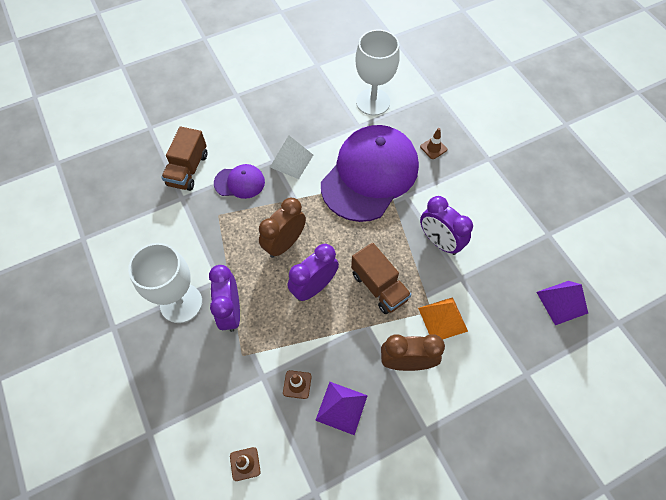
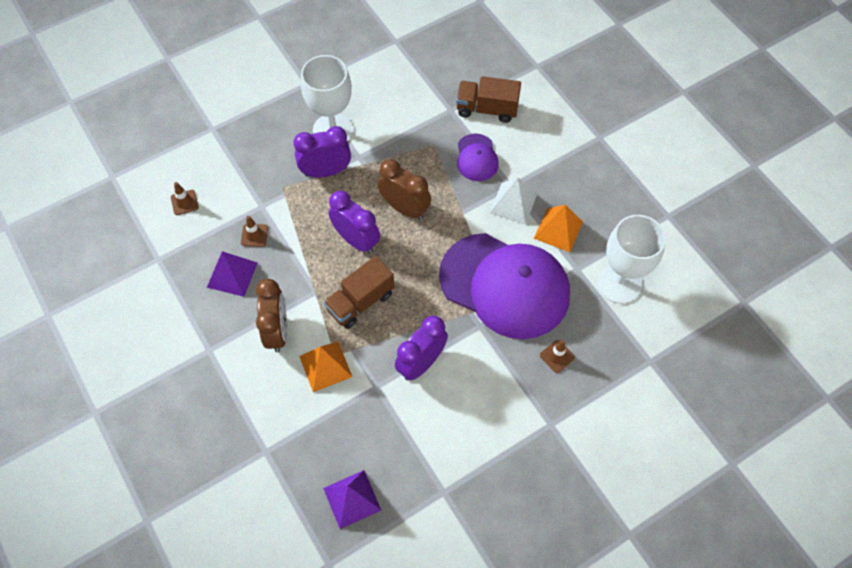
camera: 85 degrees right, 0 degrees up
none -> orange pyramid [534,205,583,252]

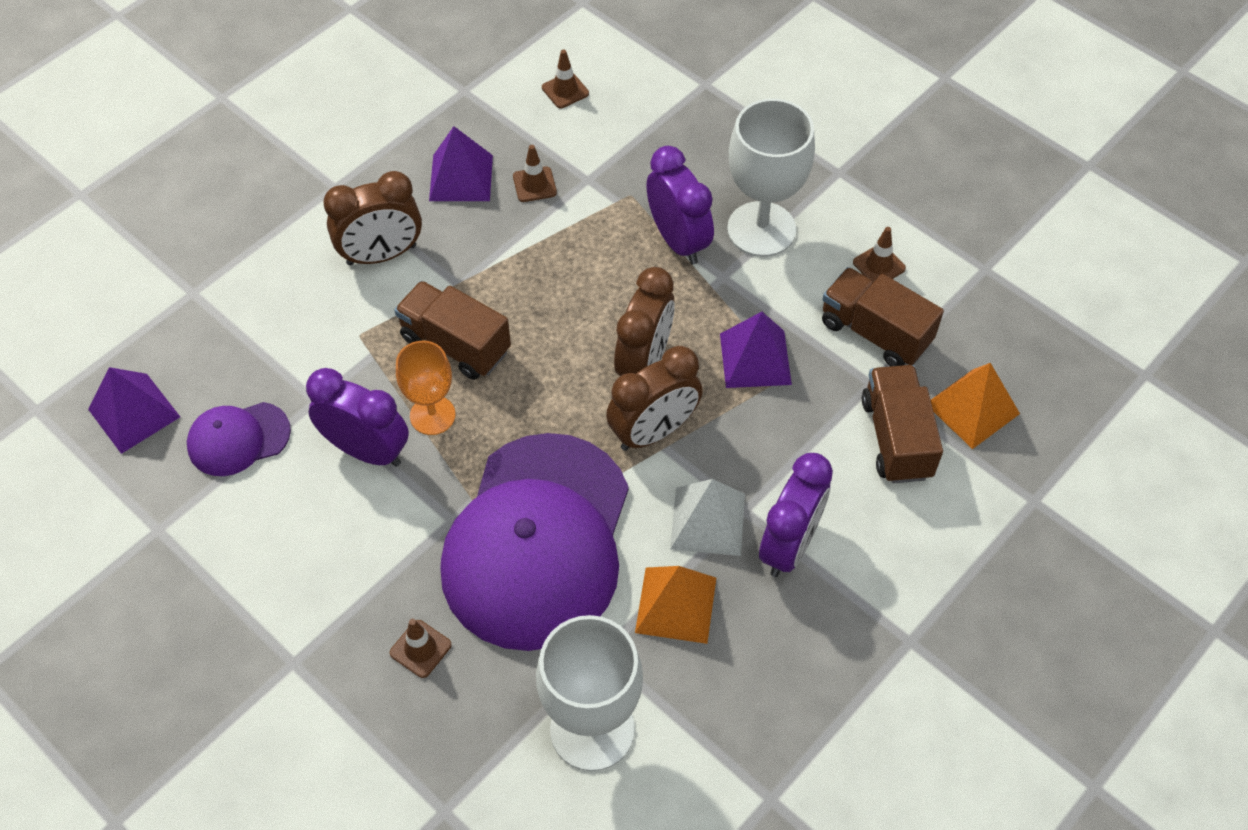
camera: 75 degrees right, 5 degrees down
orange pyramid [299,342,352,392] -> orange pyramid moved to [931,363,1020,449]
purple clock [328,191,380,254] -> purple clock moved to [759,453,833,577]
purple cap [457,134,499,181] -> purple cap moved to [187,402,291,476]
none -> orange goblet [396,341,456,435]
none -> brown clock [606,346,703,451]
none -> purple pyramid [720,312,792,388]
none -> brown truck [822,267,944,366]
none -> brown traffic cone [853,227,906,283]

